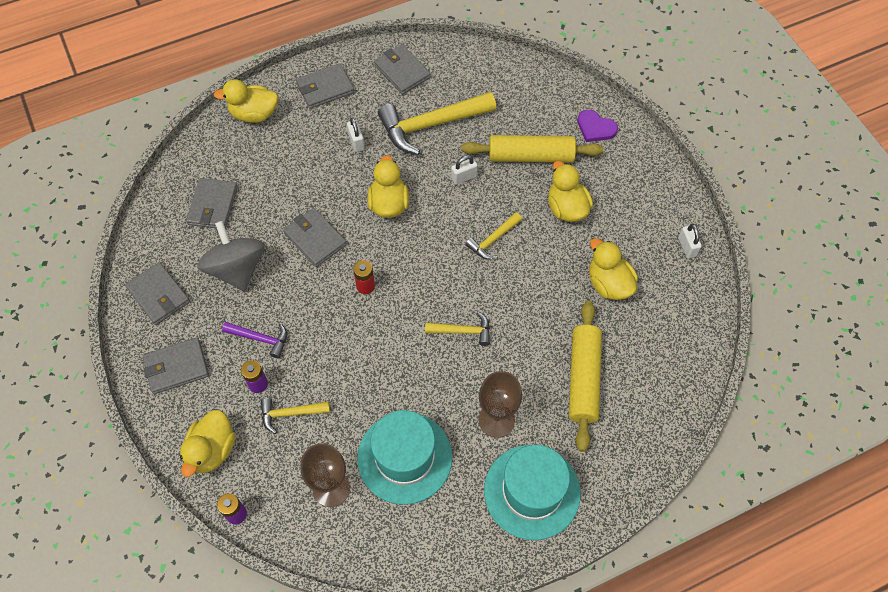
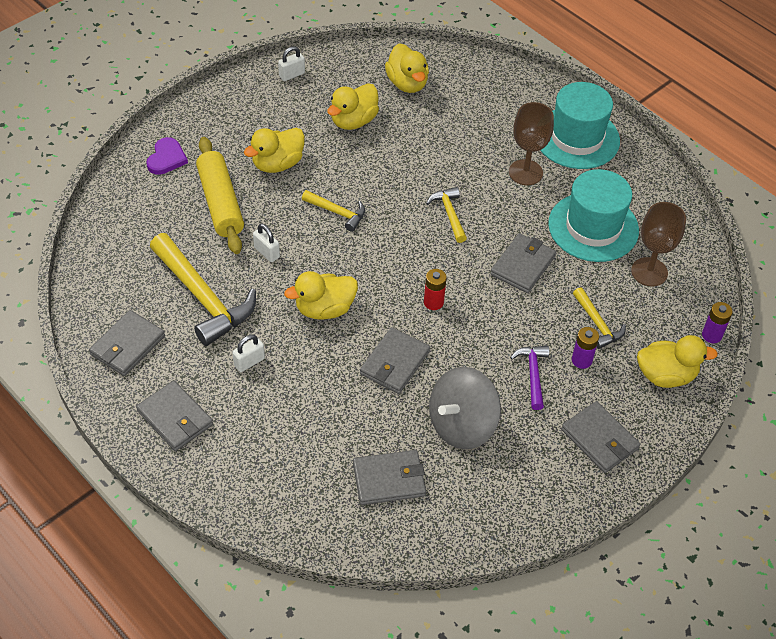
camera: 110 degrees left, 10 degrees down
grey wallet [125,262,190,325] -> grey wallet moved to [490,233,556,293]
yellow duck [214,79,278,123] -> yellow duck moved to [385,43,429,93]
yellow rolling pin [569,301,602,452] -> none

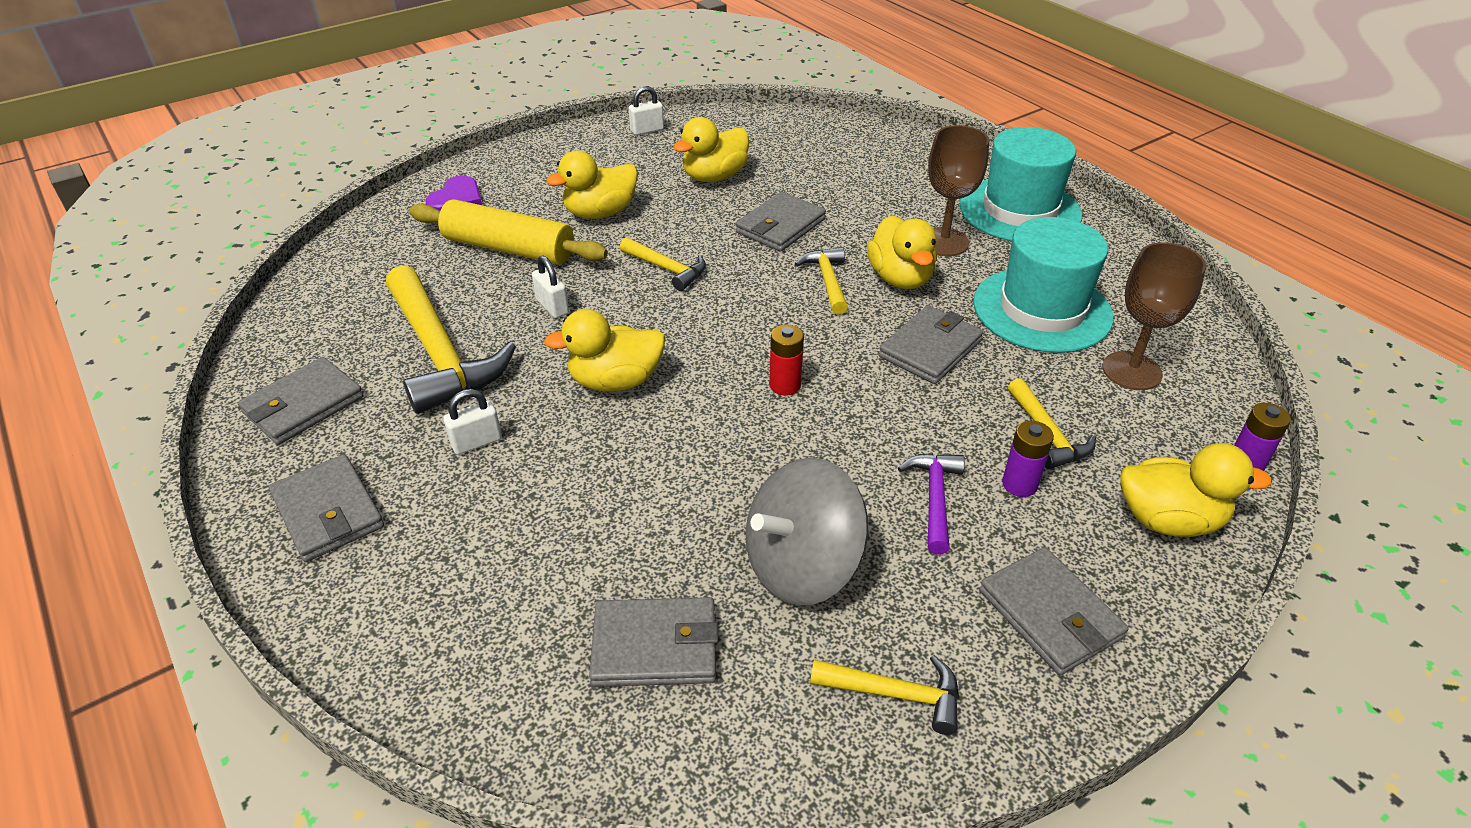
camera: 10 degrees right, 10 degrees down
yellow rolling pin [196,137,244,254] -> yellow rolling pin turned 60 degrees counterclockwise [409,199,608,265]
grey wallet [360,327,430,394] -> grey wallet moved to [736,192,826,251]
yellow duck [385,43,429,93] -> yellow duck moved to [867,215,937,289]
none -> yellow hammer [810,655,959,735]

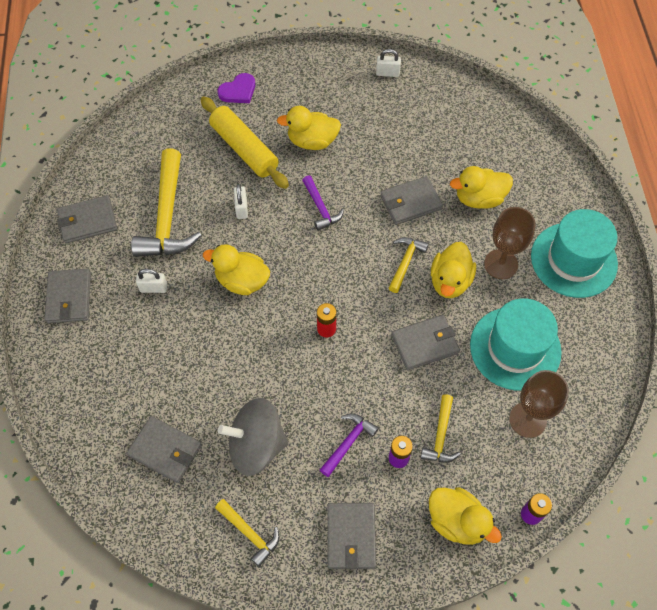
camera: 30 degrees right, 20 degrees up
yellow hammer [620,237,706,291] -> purple hammer [302,175,344,231]
yellow duck [673,117,749,182] -> yellow duck moved to [450,166,513,209]

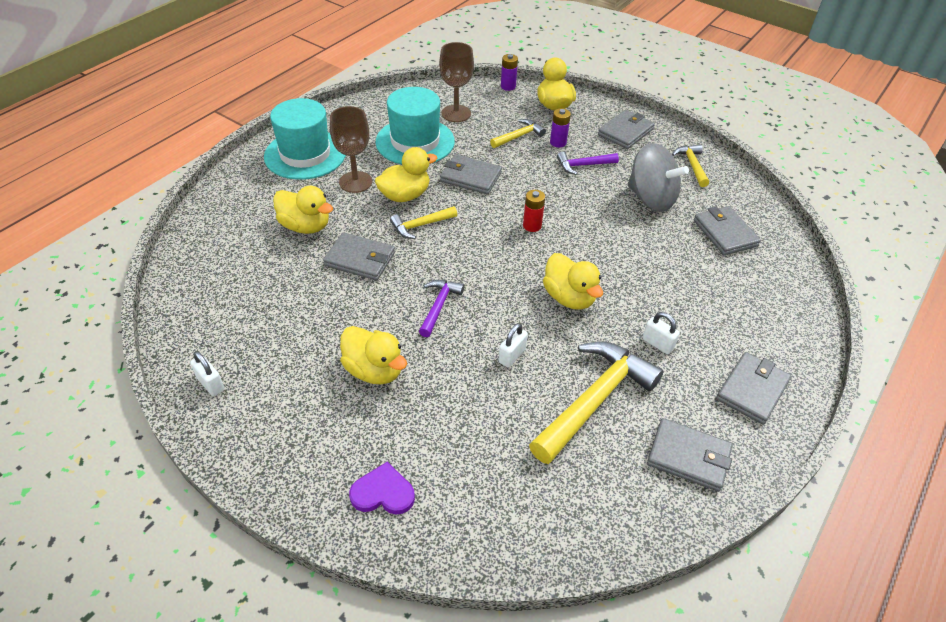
camera: 140 degrees left, 15 degrees down
yellow rolling pin [201,96,289,189] -> none

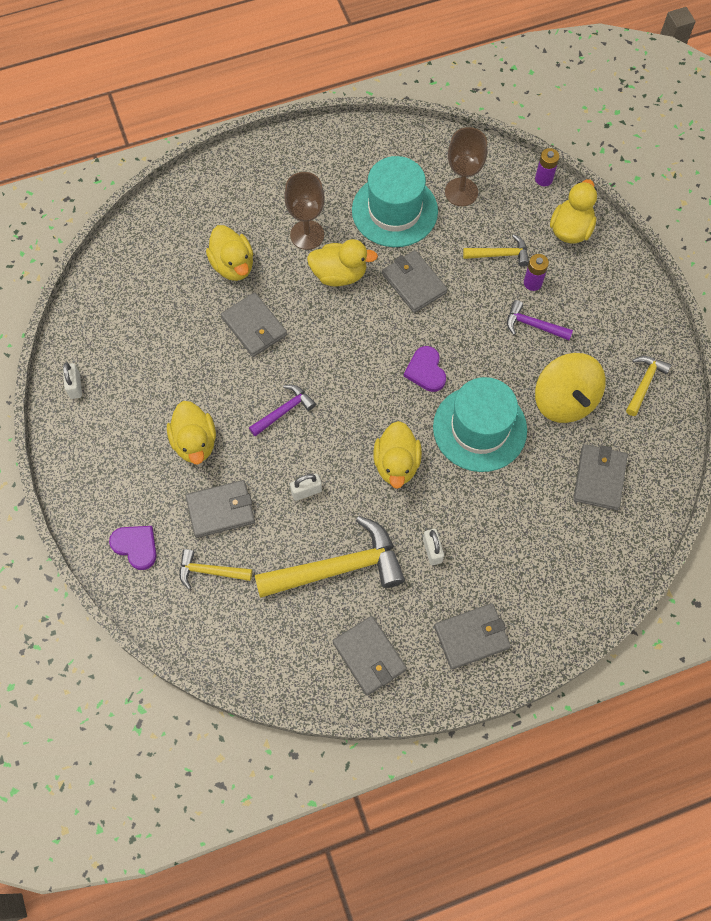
camera: 35 degrees right, 20 degrees up
turquoise hat [264,98,346,180] -> turquoise hat moved to [433,377,527,472]
yellow hammer [390,206,457,239] -> yellow hammer moved to [180,549,252,589]
red battery [523,190,545,232] -> purple heart [404,346,446,392]
grey wallet [598,110,655,149] -> grey wallet moved to [186,480,255,538]
grey spinning top [627,143,689,212] -> yellow spinning top [535,353,606,423]

